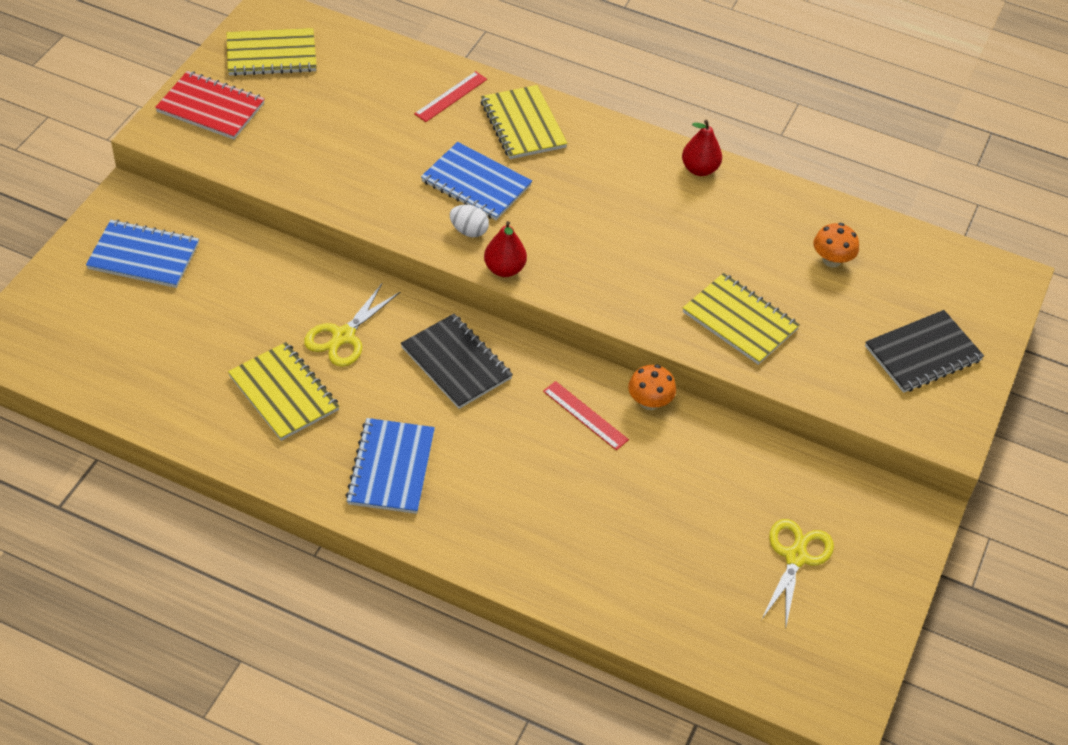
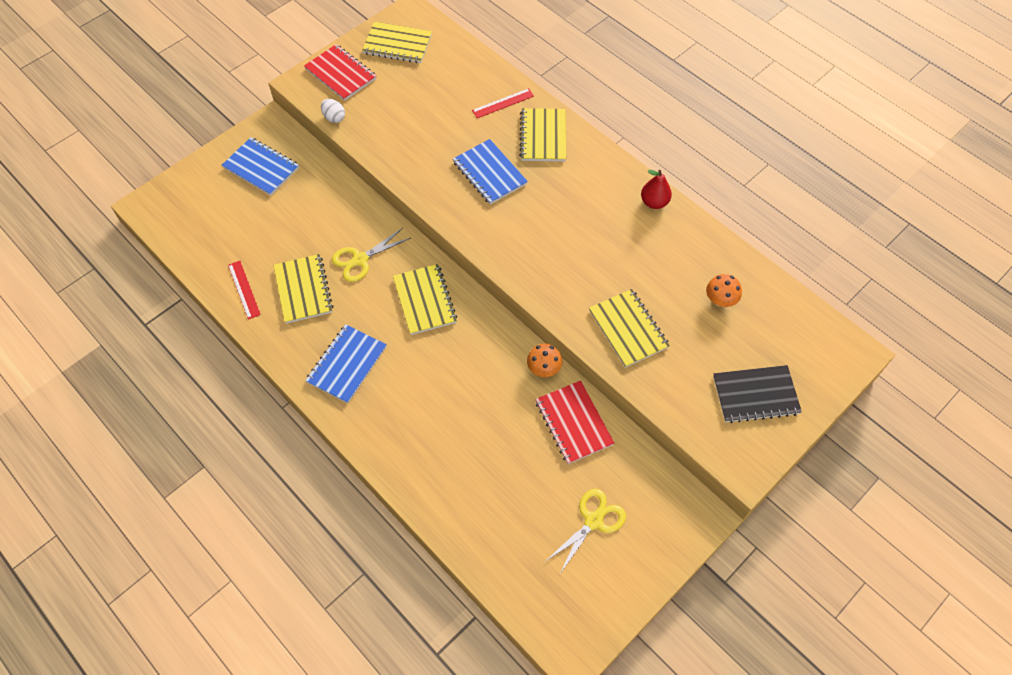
camera: 25 degrees right, 10 degrees up
black notebook [401,314,513,409] -> yellow notebook [393,264,457,335]
white egg [450,205,489,237] -> white egg moved to [321,99,345,123]
red pear [484,221,527,277] -> none
red ruler [543,381,629,450] -> red ruler moved to [228,261,261,320]
none -> red notebook [535,381,614,464]

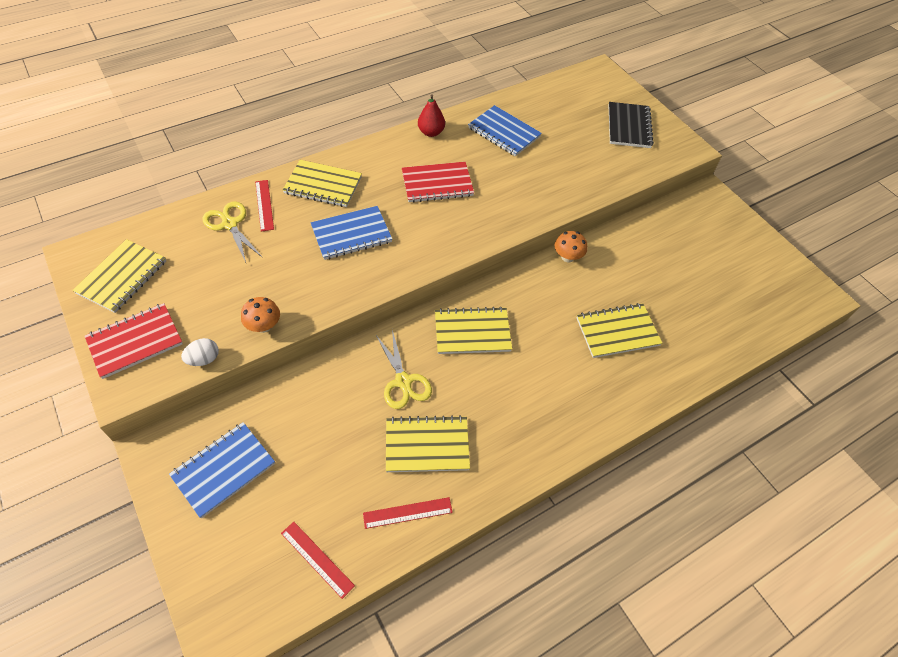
camera: 80 degrees left, 5 degrees down
blue notebook [305,324,387,403] -> blue notebook moved to [468,105,542,156]
red notebook [535,381,614,464] -> red notebook moved to [402,162,474,203]
yellow scissors [546,489,626,575] -> yellow scissors moved to [202,201,263,262]
yellow notebook [589,289,670,368] -> yellow notebook moved to [577,303,662,358]
orange mushroom [706,274,742,307] -> orange mushroom moved to [241,297,280,333]
none -> red ruler [281,522,355,599]

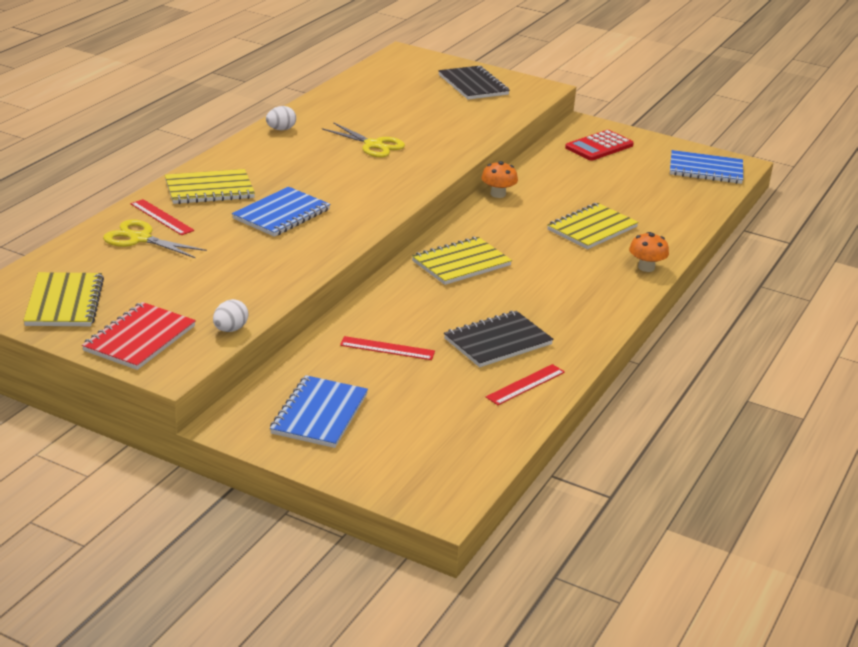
camera: 30 degrees left, 25 degrees down
orange mushroom [241,297,280,333] -> orange mushroom moved to [629,232,669,272]
red ruler [281,522,355,599] -> red ruler moved to [340,336,435,360]
yellow scissors [375,330,432,409] -> yellow scissors moved to [322,122,405,157]
yellow notebook [386,415,470,472] -> black notebook [444,311,554,367]
red notebook [402,162,474,203] -> none
red pear [418,95,445,137] -> white egg [266,106,296,130]
blue notebook [468,105,542,156] -> blue notebook moved to [670,150,743,184]
none -> red calculator [565,130,634,161]

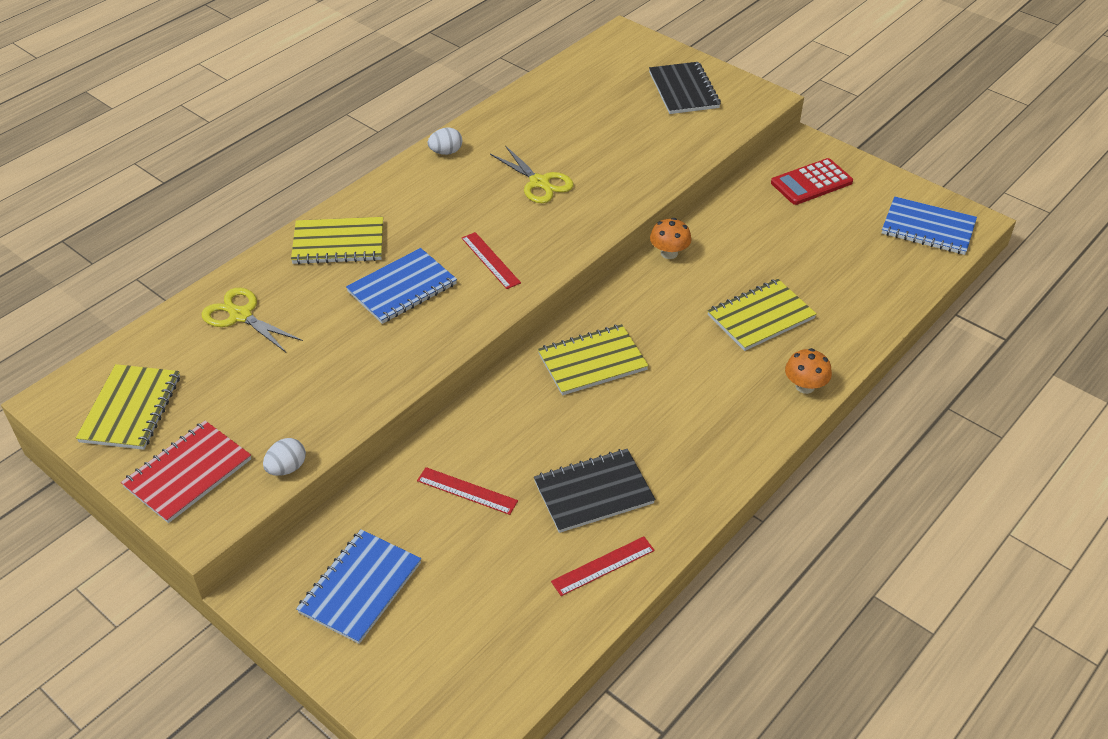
camera: 15 degrees right, 15 degrees up
red ruler [130,199,194,235] -> red ruler moved to [462,232,521,289]

